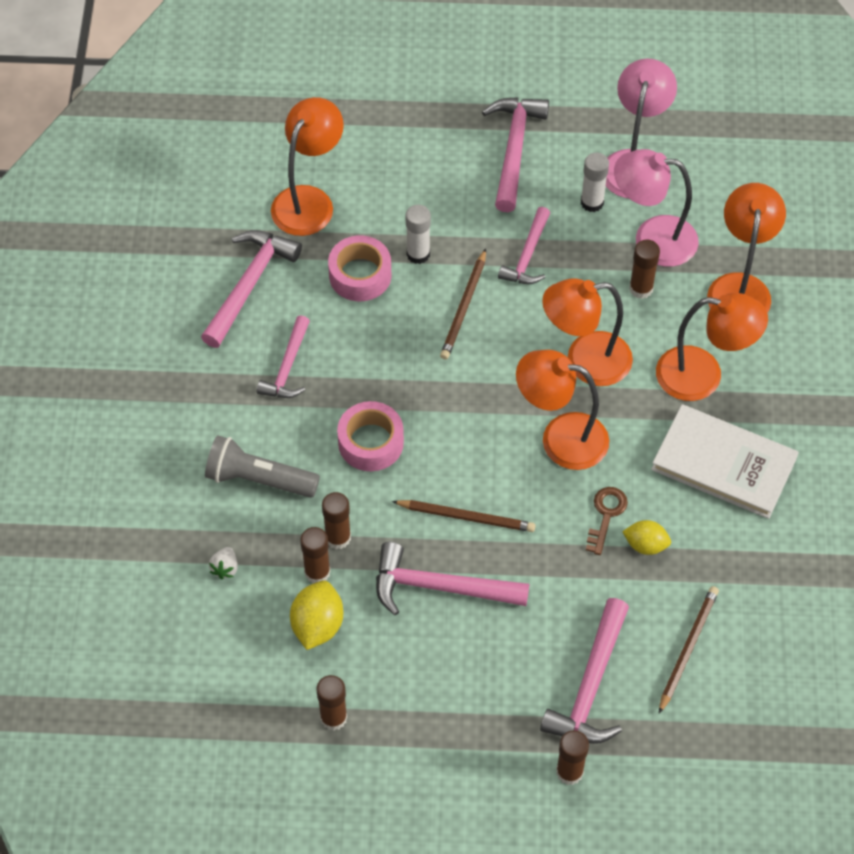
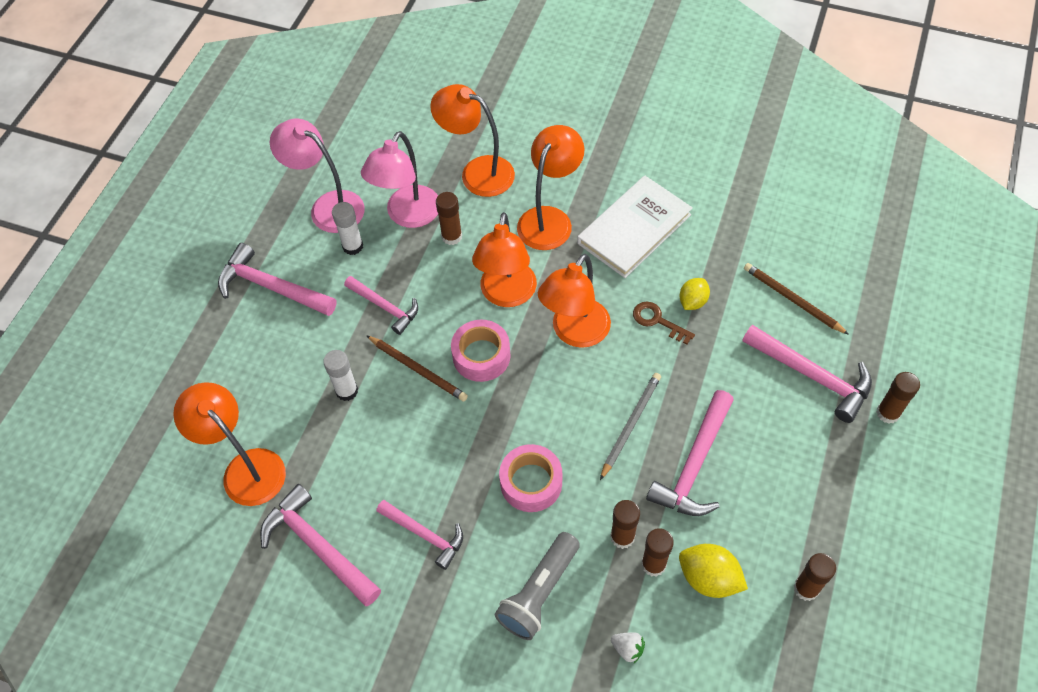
camera: 70 degrees left, 0 degrees up
pink tape [328,235,391,301] -> pink tape moved to [451,320,511,382]
brown pencil [392,500,536,532] -> grey pencil [600,373,661,480]

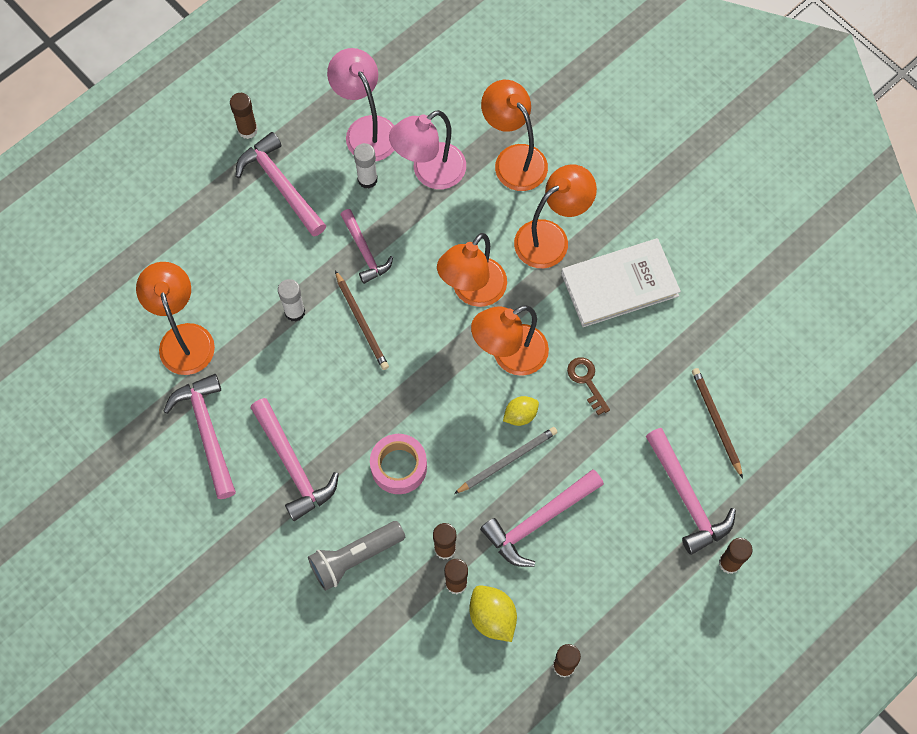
camera: 25 degrees right, 10 degrees up
pink hammer [376,500,463,570] -> pink hammer [250,398,339,521], size x1.52
brown glue stick [436,192,462,245] -> brown glue stick moved to [230,93,258,139]
pink tape [451,320,511,382] -> none
white strawberry [611,632,645,663] -> none
yellow lemon [680,278,710,310] -> yellow lemon moved to [503,396,539,426]

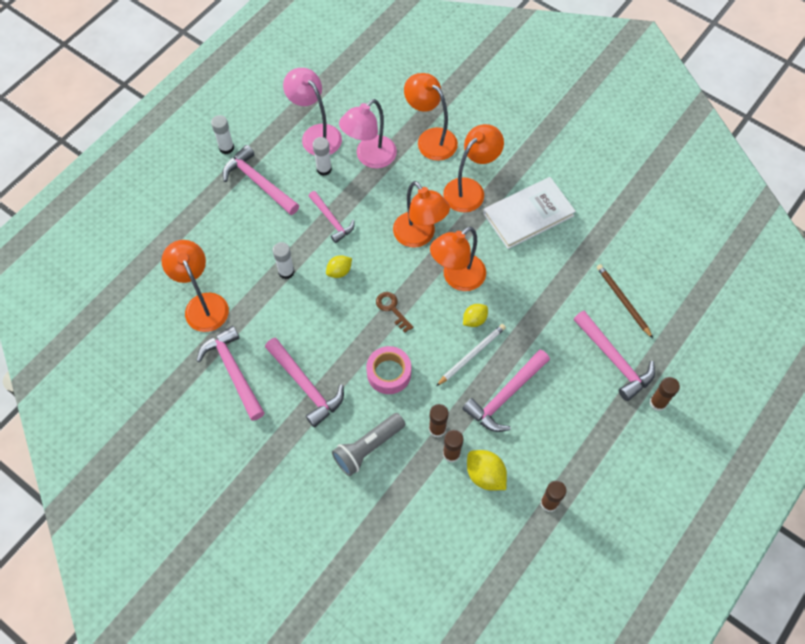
camera: 10 degrees left, 5 degrees down
brown glue stick [230,93,258,139] -> white glue stick [211,115,234,154]
brown pencil [335,270,389,370] -> yellow lemon [326,255,352,278]
orange lamp [437,233,507,307] -> orange lamp turned 60 degrees counterclockwise [393,181,450,247]
grey pencil [454,427,558,494] -> white pencil [436,324,506,386]
brown key [567,357,610,415] -> brown key moved to [376,292,413,332]

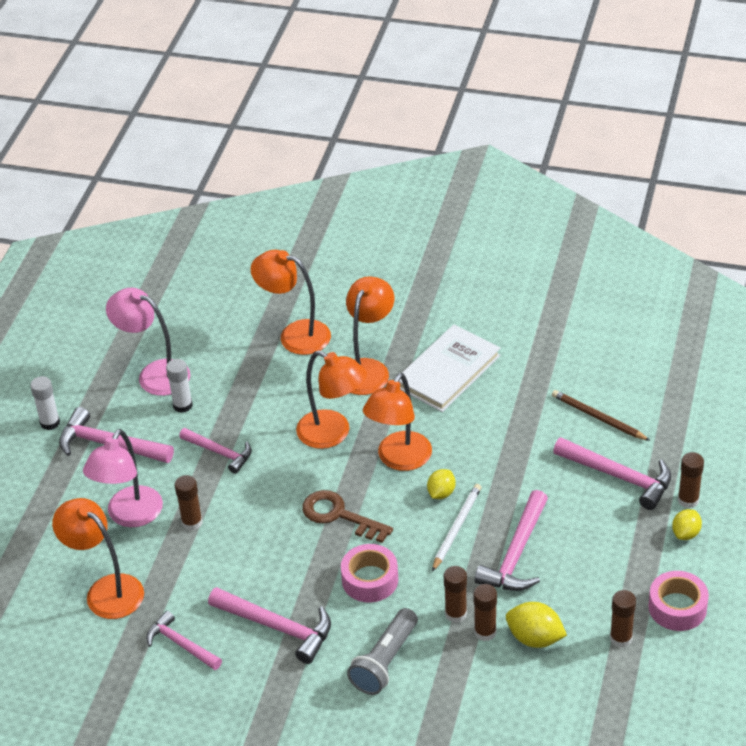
camera: 20 degrees left, 20 degrees down
pink hammer [196,326,265,421] -> pink hammer [146,611,222,670], size x0.66
white glue stick [273,242,294,279] -> brown glue stick [174,475,203,531]
yellow lemon [326,255,352,278] -> yellow lemon moved to [672,509,702,540]
pink lamp [339,99,397,168] -> pink lamp moved to [83,429,163,527]
brown key [376,292,413,332] -> brown key [302,490,393,543], size x1.54
none -> pink tape [648,571,709,631]

